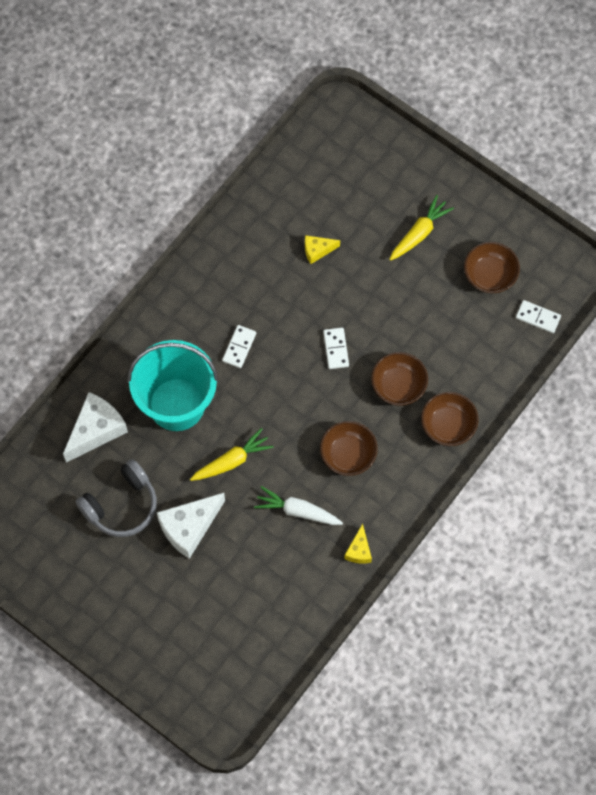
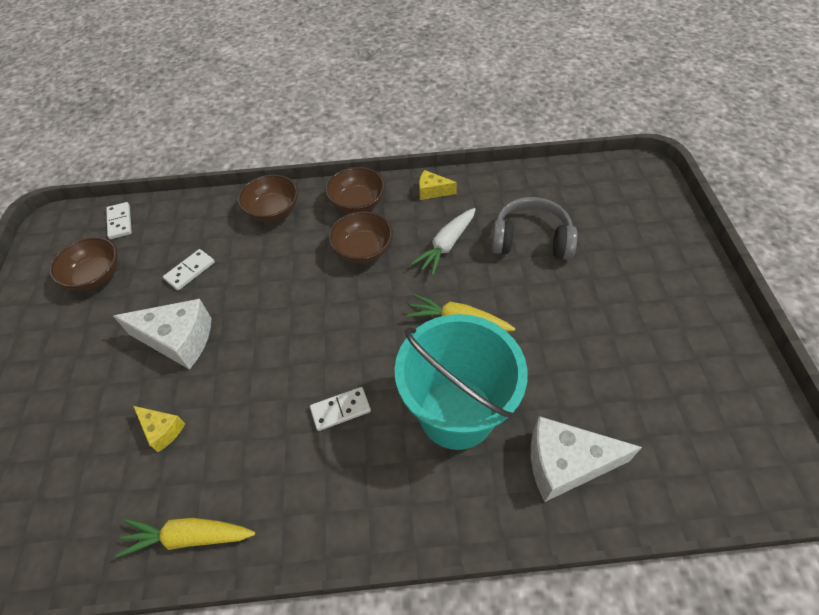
camera: 130 degrees left, 15 degrees down
grey headphones [76,459,157,537] -> grey headphones moved to [491,197,577,260]
white cheese [157,493,225,559] -> white cheese moved to [113,299,211,370]
white carrot [254,486,343,525] -> white carrot turned 60 degrees clockwise [411,208,476,276]
white domino [323,328,349,369] -> white domino moved to [163,249,215,290]
yellow cheese [344,524,372,564] -> yellow cheese turned 135 degrees counterclockwise [419,170,457,200]
brown bowl [371,352,428,406] -> brown bowl moved to [326,167,385,213]
yellow carrot [389,195,454,261] -> yellow carrot moved to [116,518,255,558]

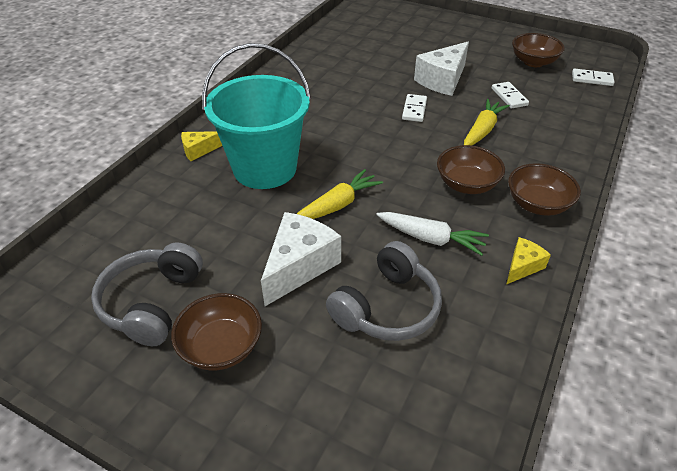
camera: 120 degrees right, 10 degrees down
yellow carrot [116,518,255,558] -> yellow carrot moved to [464,99,510,146]
yellow cheese [133,406,185,452] -> yellow cheese moved to [181,131,222,161]
brown bowl [238,175,298,222] -> brown bowl moved to [171,293,262,370]
white domino [310,387,371,431] -> white domino moved to [402,94,427,122]
white carrot [411,208,476,276] -> white carrot turned 135 degrees clockwise [376,212,489,256]
white cheese [531,416,642,502] -> white cheese moved to [261,212,341,306]
none -> grey headphones [91,242,203,346]

